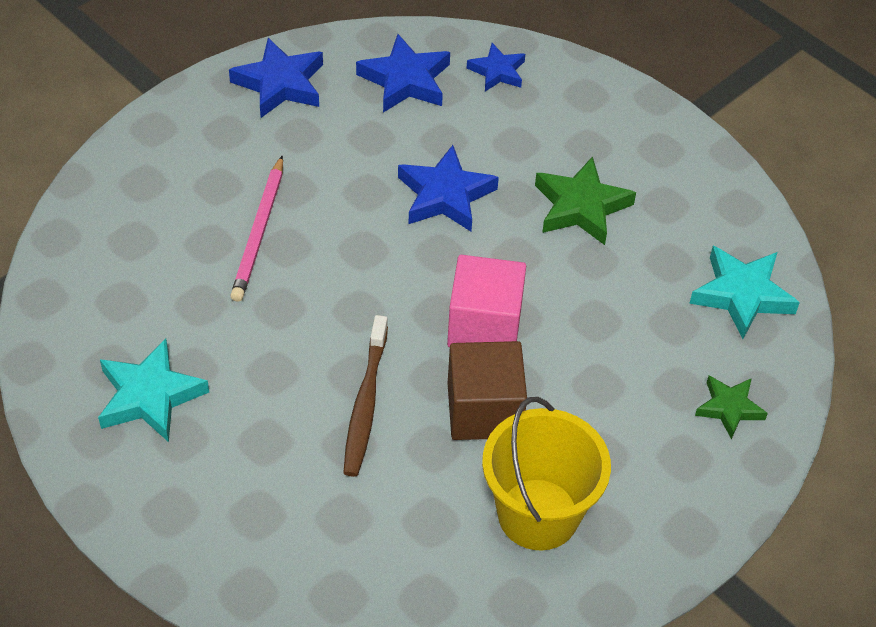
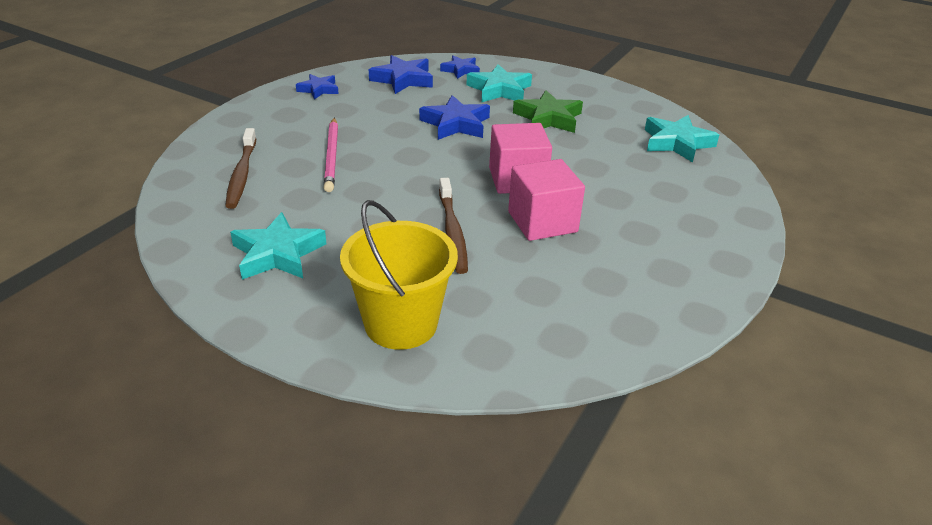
camera: 15 degrees left, 15 degrees down
blue star [229,38,323,118] -> blue star [296,74,339,99], size x0.63
brown cube [448,341,527,440] -> pink cube [508,159,585,241]
yellow bucket [482,397,611,551] -> yellow bucket moved to [340,200,458,350]
green star [695,376,768,439] -> none
none -> brown toothbrush [225,128,257,209]
none -> turquoise star [467,64,532,102]

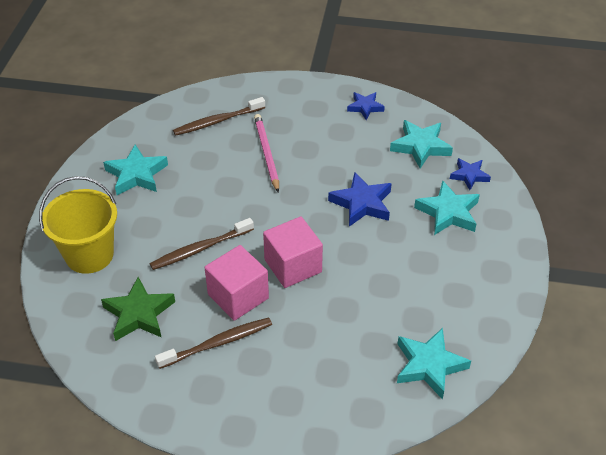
camera: 70 degrees right, 10 degrees up
pink pencil [324,118,338,192] -> pink pencil turned 105 degrees clockwise [254,114,279,193]
blue star [369,55,433,94] -> turquoise star [390,120,453,168]
green star [513,90,583,133] -> green star moved to [101,277,175,341]
none -> brown toothbrush [155,317,272,369]

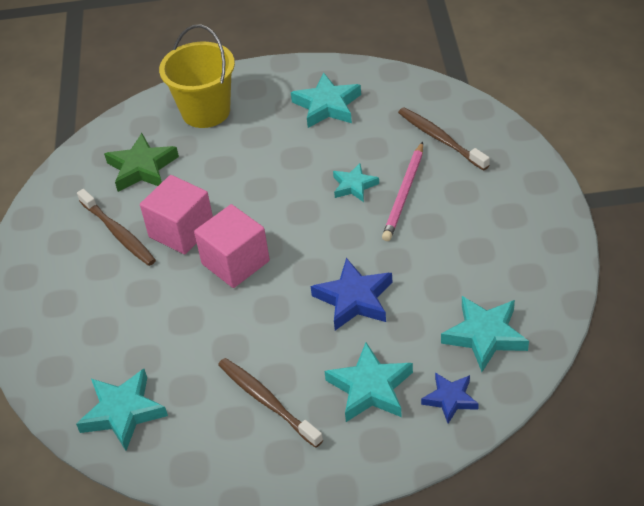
camera: 80 degrees right, 0 degrees up
brown toothbrush [150,218,254,270] -> brown toothbrush moved to [218,358,323,448]
pink pencil [254,114,279,193] -> pink pencil turned 135 degrees clockwise [382,142,423,241]
blue star [347,92,385,120] -> none
none -> turquoise star [333,163,379,202]

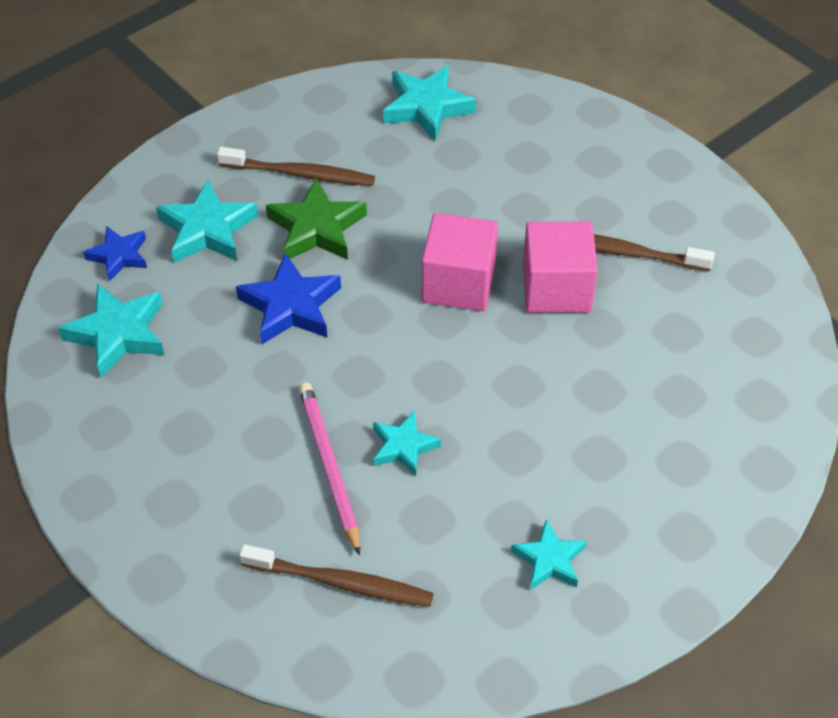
camera: 140 degrees right, 5 degrees up
green star [104,133,179,192] -> green star moved to [266,178,367,260]
yellow bucket [159,25,235,128] -> none
turquoise star [291,73,361,128] -> turquoise star [511,520,587,590], size x0.63

